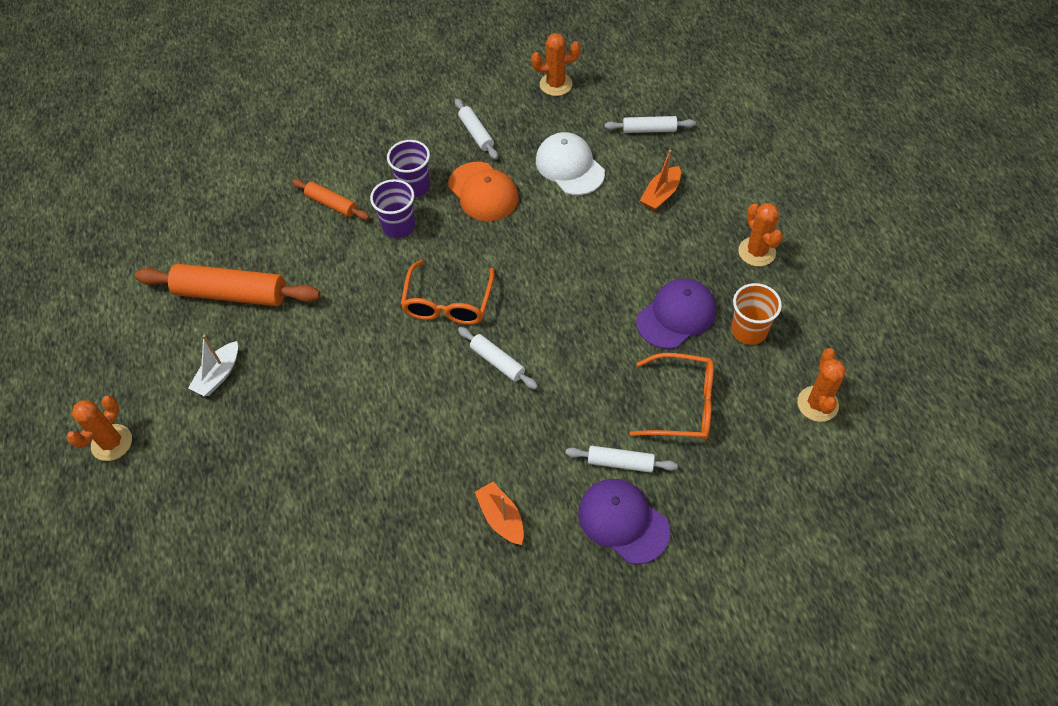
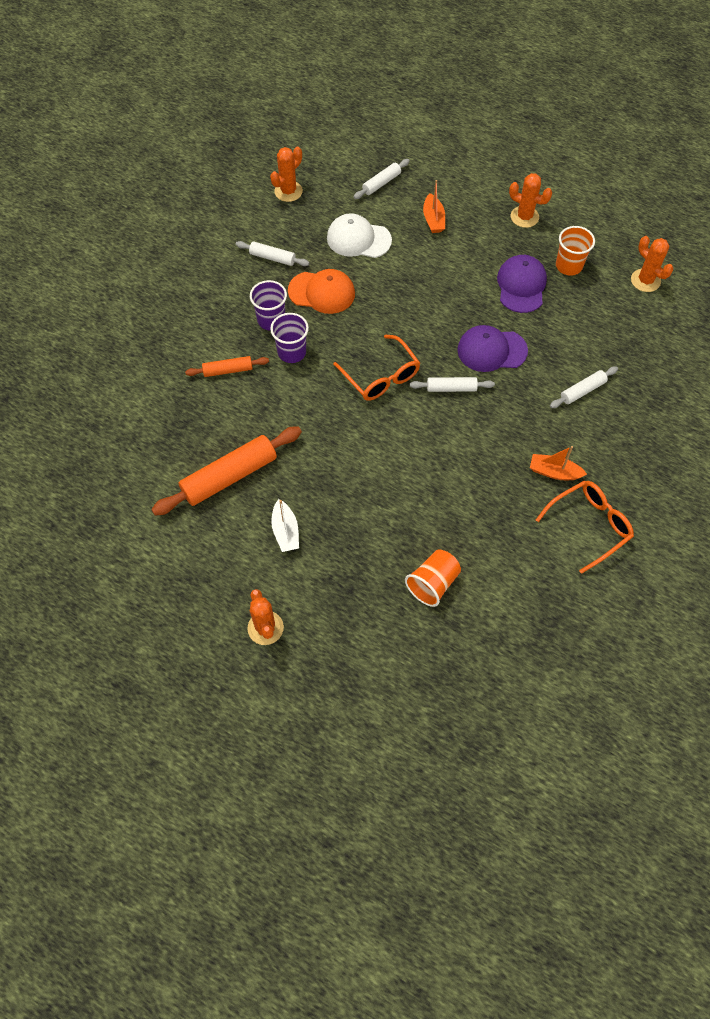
camera: 45 degrees left, 5 degrees up
purple cap [578,479,670,564] -> purple cap moved to [457,325,528,372]
orange glasses [629,353,714,440] -> orange glasses moved to [536,481,634,574]
none -> orange cup [405,550,461,607]

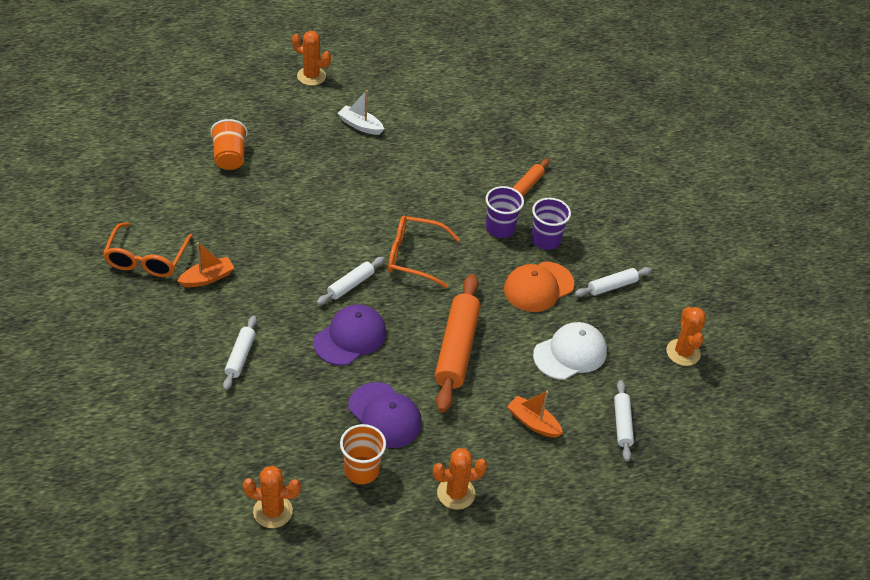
camera: 130 degrees right, 15 degrees down
orange rolling pin [151,426,302,515] -> orange rolling pin moved to [435,274,481,413]

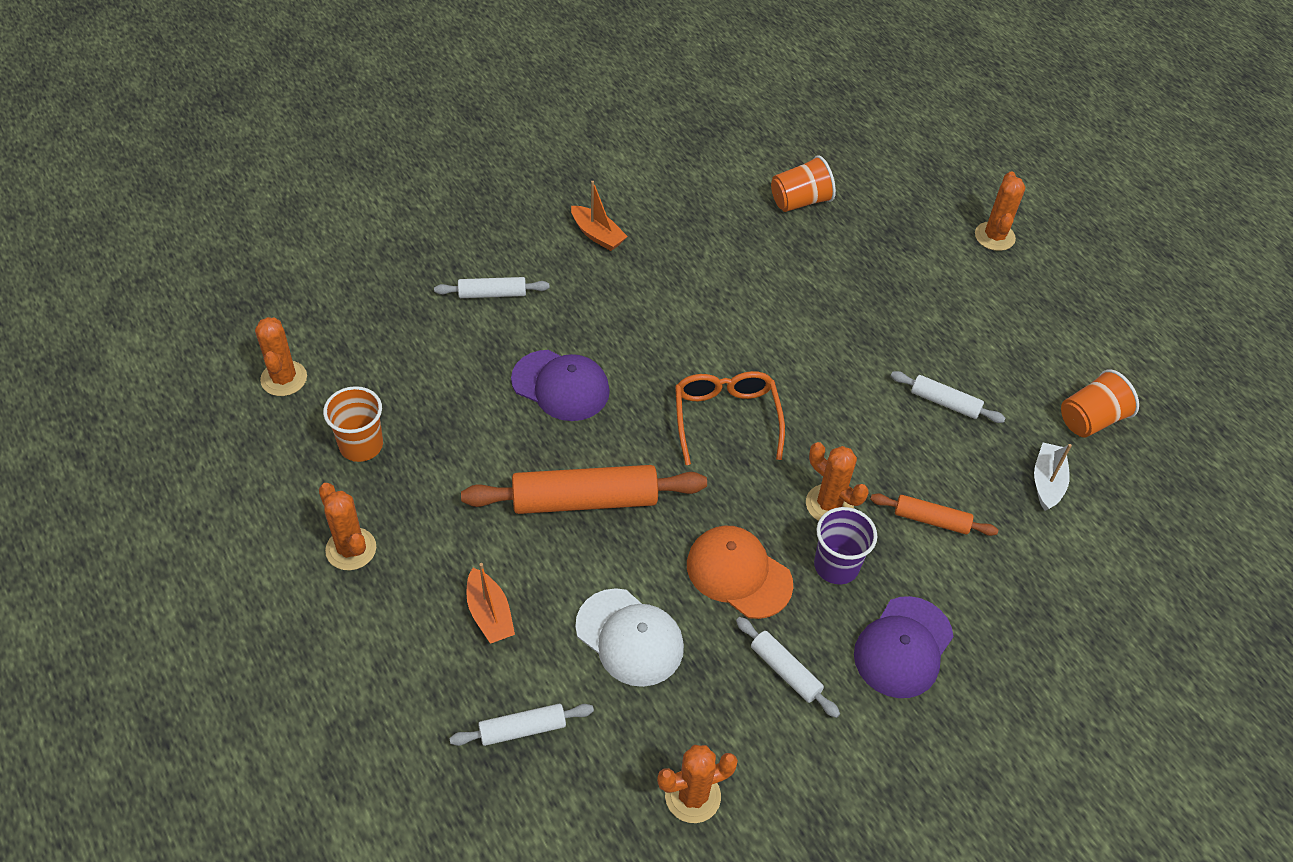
camera: 75 degrees right, 5 degrees up
orange glasses [103,222,193,277] -> none
white rolling pin [317,257,384,305] -> white rolling pin moved to [891,371,1006,423]
white boat [337,90,384,135] -> white boat moved to [1034,443,1072,511]
purple cap [348,382,422,448] -> purple cap moved to [854,596,954,698]
purple cup [486,186,524,238] -> orange cactus [806,442,869,521]
orange boat [507,391,563,438] -> orange boat turned 135 degrees clockwise [467,563,515,644]
none -> orange cup [1061,369,1139,437]

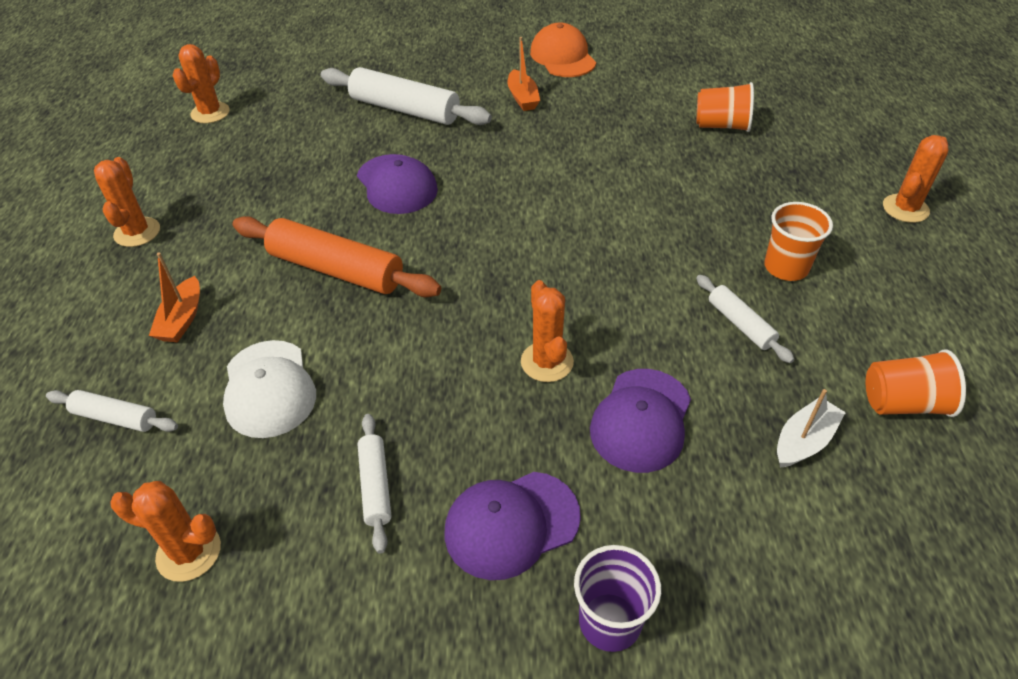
camera: 35 degrees right, 5 degrees down
orange cup [323,386,383,462] -> orange cup moved to [764,202,833,281]
white rolling pin [434,277,550,298] -> white rolling pin [321,67,492,125], size x1.90
orange glasses [675,371,785,465] -> none
orange cap [687,525,793,619] -> orange cap moved to [530,23,596,77]
purple cup [814,507,877,584] -> purple cup moved to [574,545,661,652]
orange rolling pin [870,493,998,536] -> purple cap [590,369,691,473]

